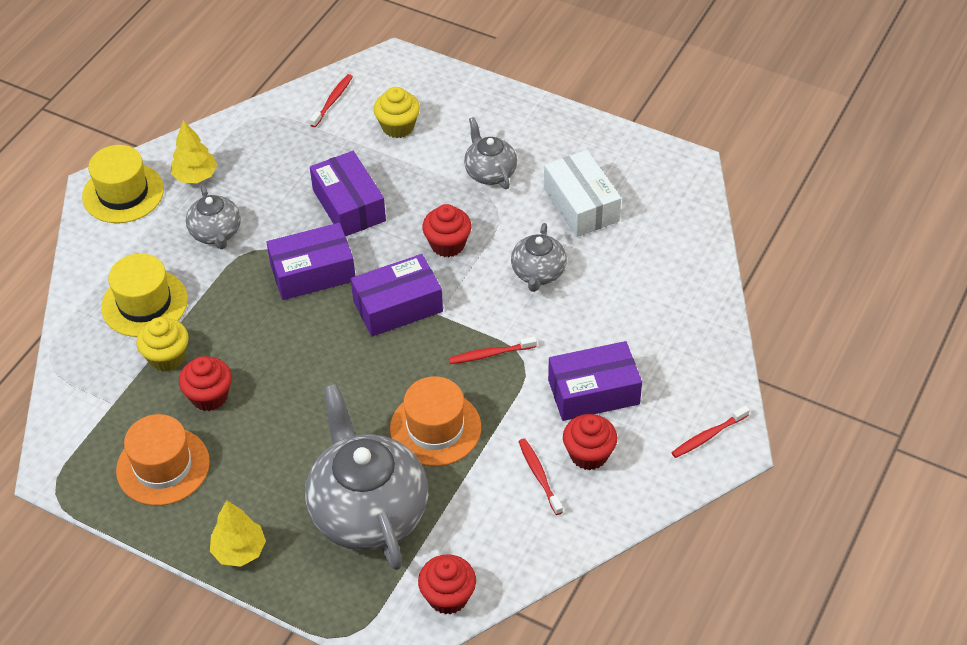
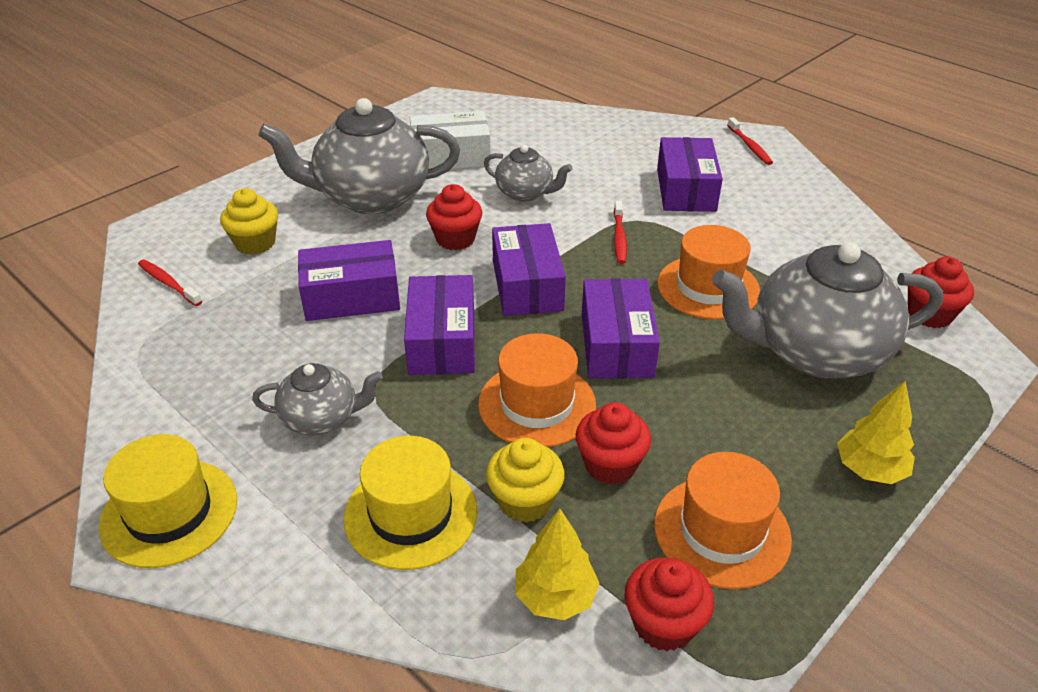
camera: 75 degrees left, 10 degrees down
yellow tree [171,120,217,183] -> yellow tree moved to [515,508,599,620]
grey teapot [464,117,517,189] -> grey teapot [258,98,460,214], size x1.96
red toothbrush [518,438,563,515] -> none
red cupcake [563,414,617,470] -> red cupcake moved to [625,557,714,651]
none -> orange hat [478,333,596,447]
none -> purple box [582,279,660,378]

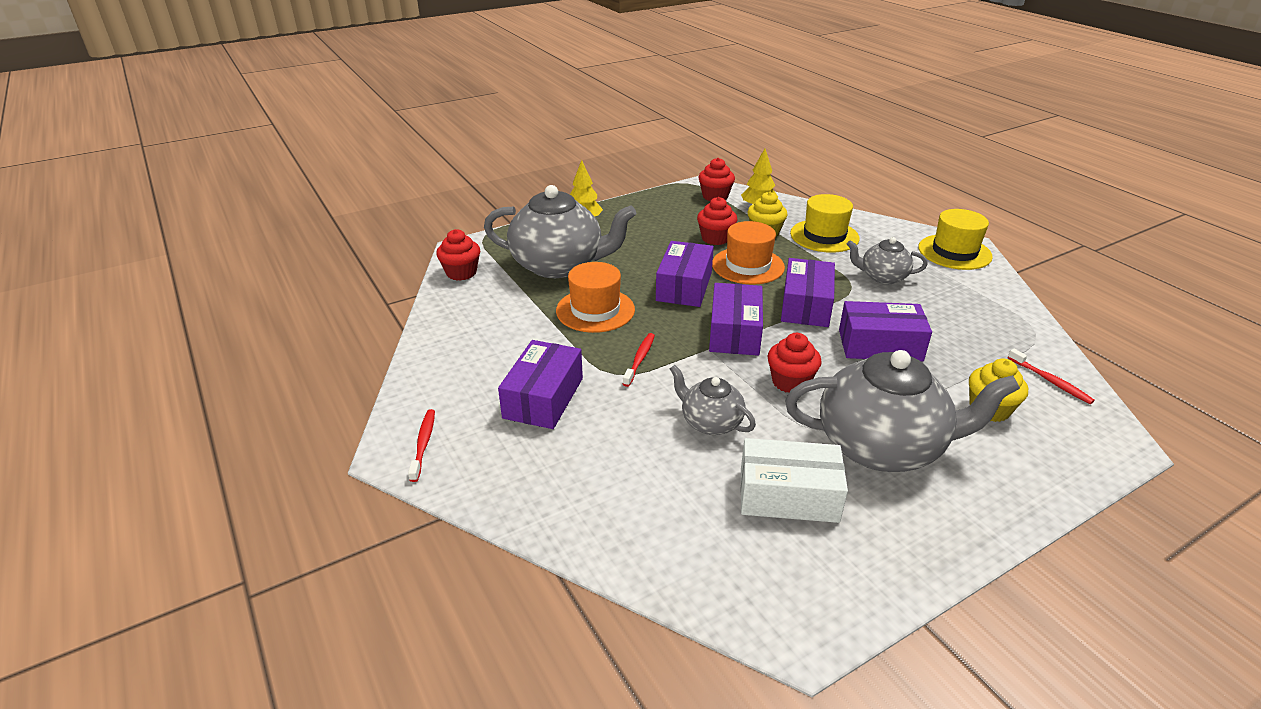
camera: 165 degrees left, 5 degrees down
orange hat [654,452,792,589] -> none

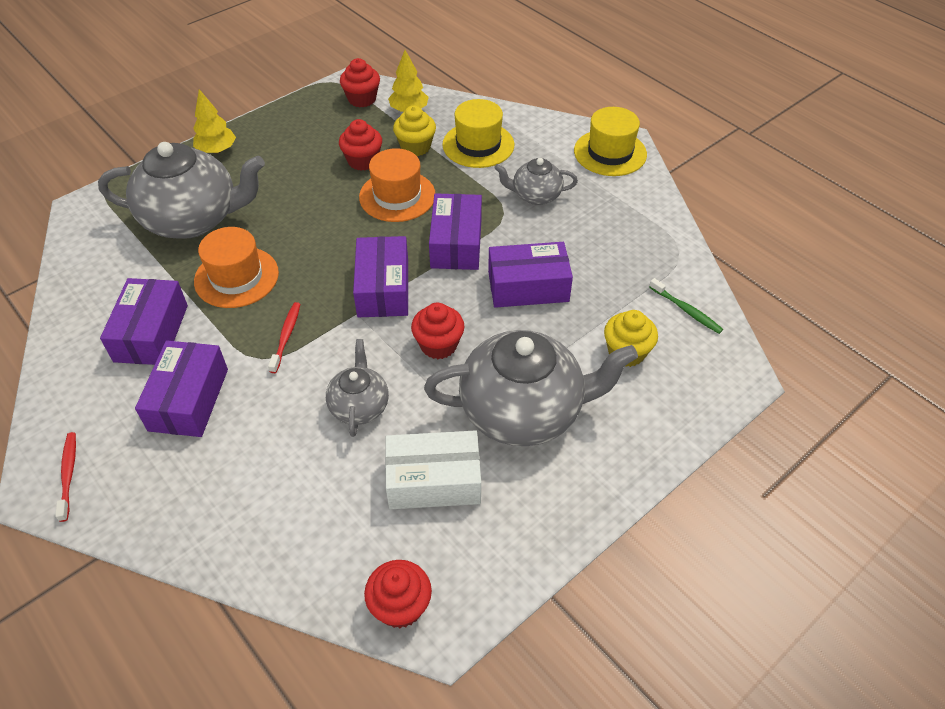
camera: 10 degrees left, 15 degrees up
red cupcake [436,229,480,281] -> red cupcake moved to [364,560,432,628]
purple box [656,241,714,307] -> purple box moved to [100,278,188,365]
grey teapot [670,365,756,435] -> grey teapot turned 60 degrees clockwise [326,339,389,437]
red toothbrush [1008,349,1095,404] -> green toothbrush [649,278,723,334]

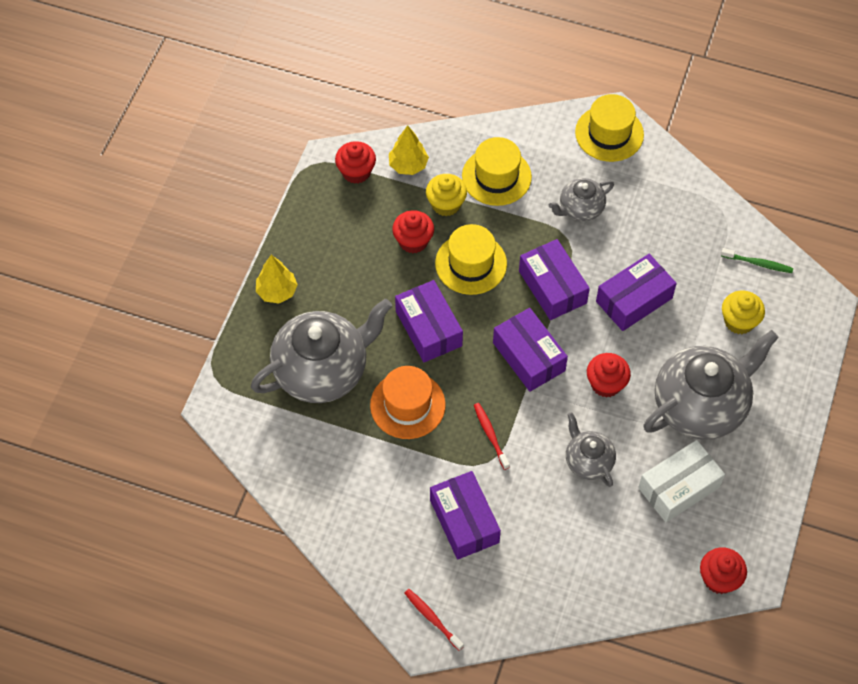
camera: 30 degrees left, 10 degrees up
purple box [100,278,188,365] -> purple box moved to [395,280,463,362]
orange hat [359,148,435,222] -> yellow hat [435,224,507,295]

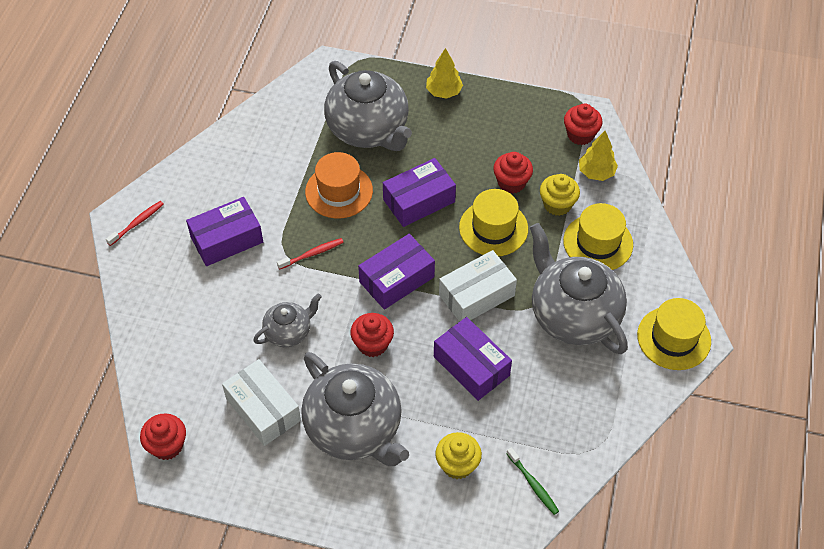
camera: 85 degrees right, 5 degrees down
purple box [519,239,590,320] -> white box [439,250,517,322]
grey teapot [549,178,614,221] -> grey teapot [530,223,628,354], size x1.96
green toothbrush [721,248,793,273] -> green toothbrush turned 45 degrees counterclockwise [506,447,559,515]

